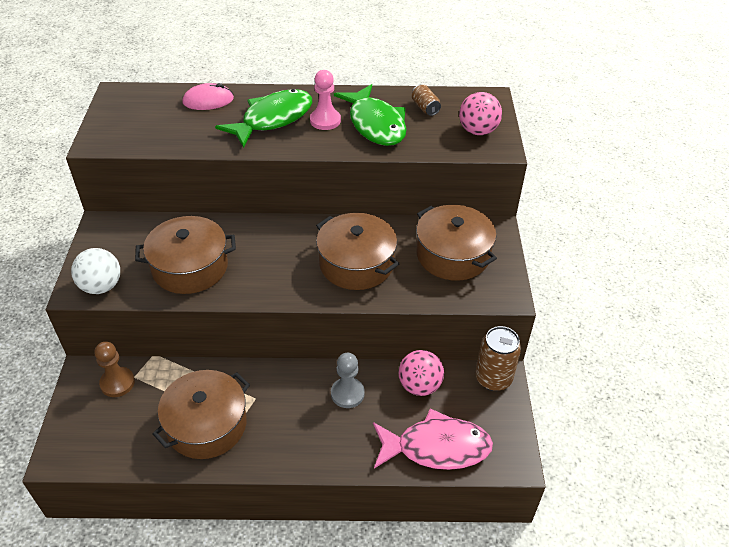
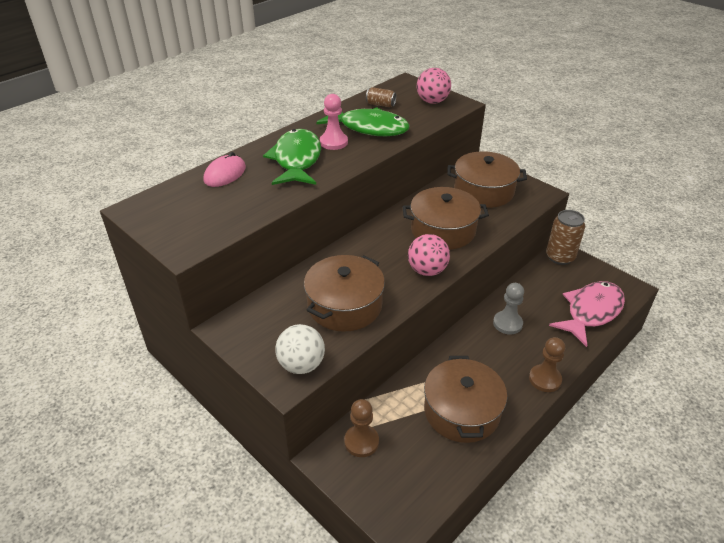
camera: 45 degrees left, 5 degrees down
pink ball [398,350,444,396] -> pink ball moved to [408,234,450,276]
none -> brown pawn [529,337,565,392]

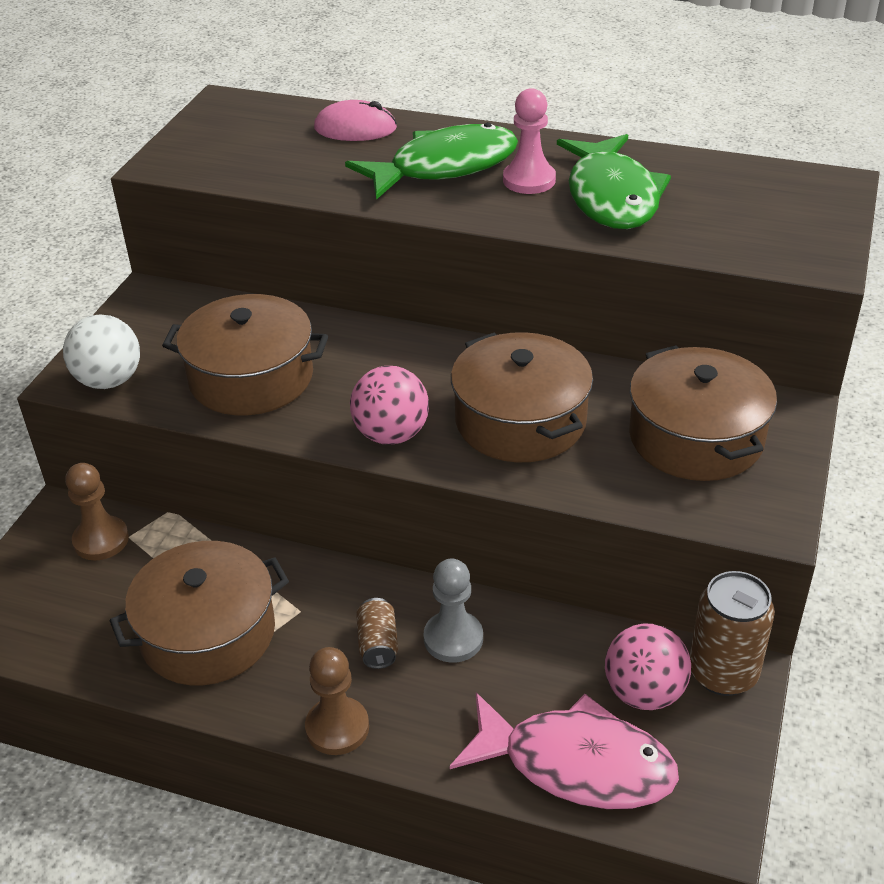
camera: 65 degrees right, 0 degrees up
brown can [366,87,396,107] -> brown can moved to [356,598,398,669]
pink ball [417,68,451,104] -> pink ball moved to [605,624,691,710]

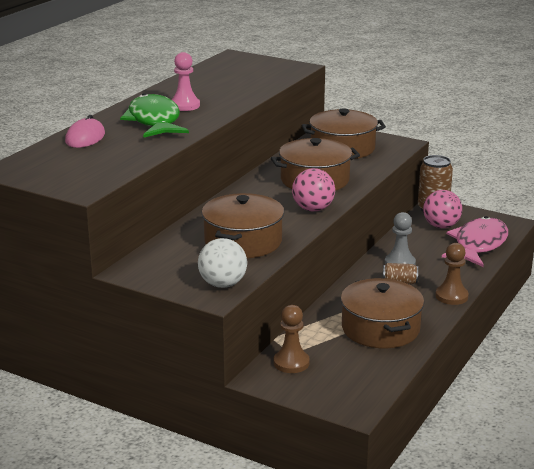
camera: 80 degrees left, 15 degrees down
green fish [557,134,671,229] -> none

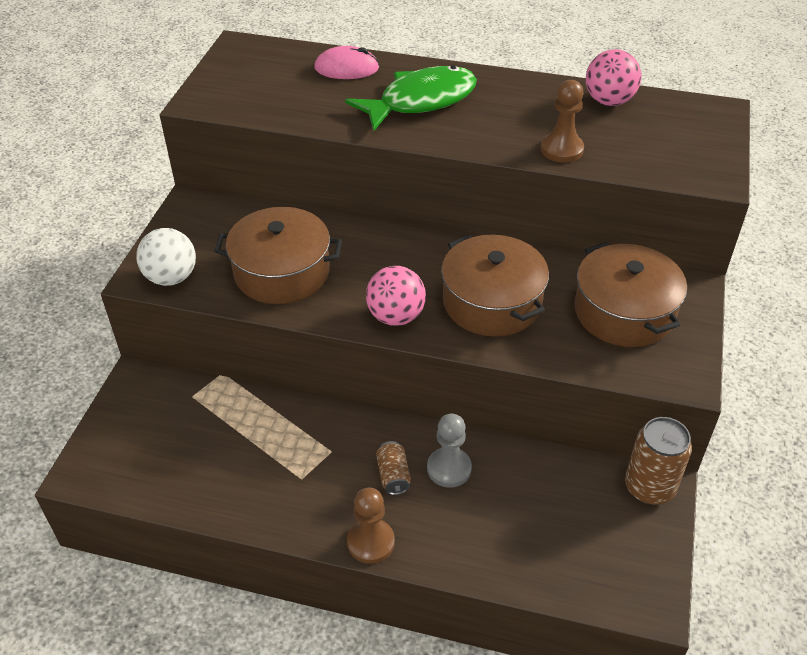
camera: 75 degrees right, 20 degrees up
pink pawn [171,52,200,111] -> none
brown pawn [273,305,310,373] -> brown pawn moved to [541,80,584,163]
brown pot [341,278,424,348] -> none
pink ball [423,190,462,228] -> pink ball moved to [586,49,641,106]
pink fish [442,216,508,267] -> none

